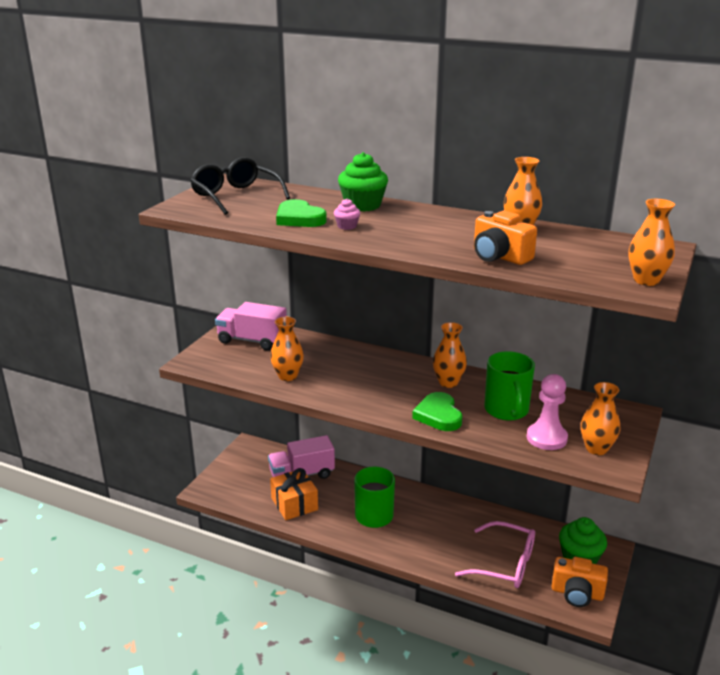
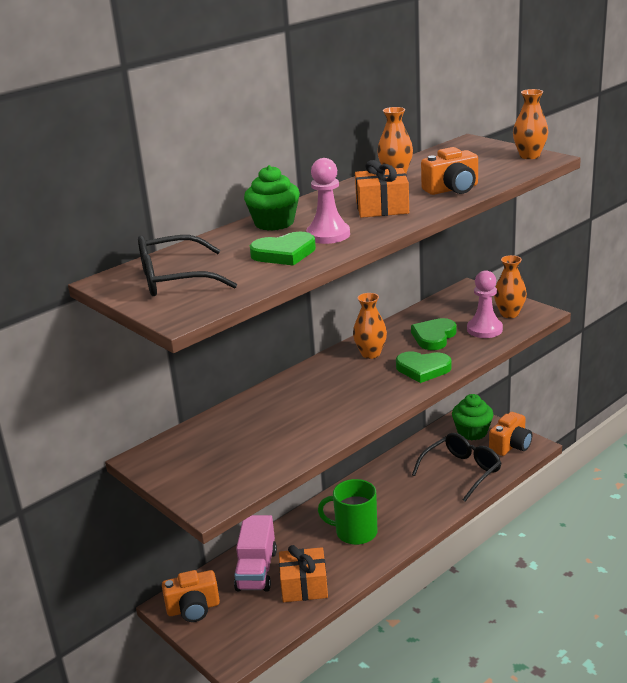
camera: 65 degrees left, 0 degrees up
pink truck [215,302,287,350] -> none
orange vase [270,317,304,381] -> none
pink cupcake [334,199,360,230] -> pink pawn [306,158,350,244]
pink glasses [455,521,535,588] -> black glasses [412,433,501,502]
green mug [484,351,535,421] -> green heart [411,318,456,350]
none -> orange camera [162,570,220,622]
none -> orange gift [355,160,409,218]

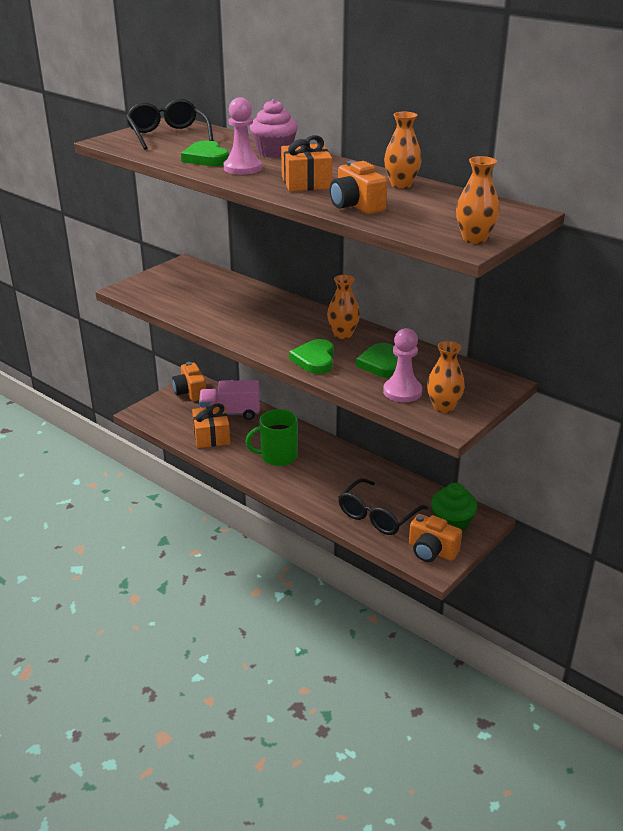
camera: 80 degrees right, 5 degrees up
green cupcake [244,165,300,231] -> pink cupcake [250,99,298,158]
green mug [318,479,377,545] -> green mug turned 105 degrees counterclockwise [246,409,298,466]
green heart [411,318,456,350] -> green heart turned 120 degrees counterclockwise [356,343,398,378]
black glasses [412,433,501,502] -> black glasses turned 90 degrees clockwise [339,478,428,535]

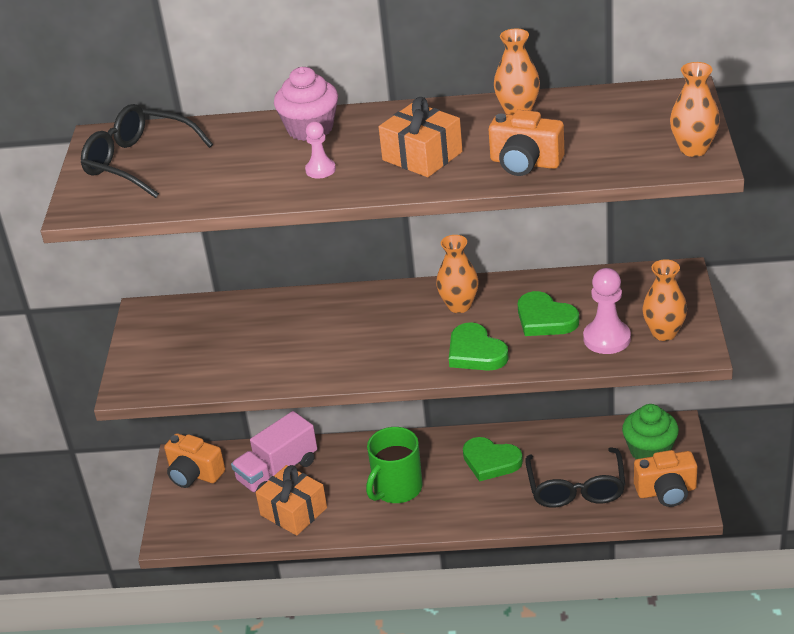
camera: 35 degrees left, 5 degrees up
green heart [181,141,229,166] -> green heart moved to [463,437,523,482]
pink pawn [224,97,262,175] -> pink pawn [305,122,336,179], size x0.59

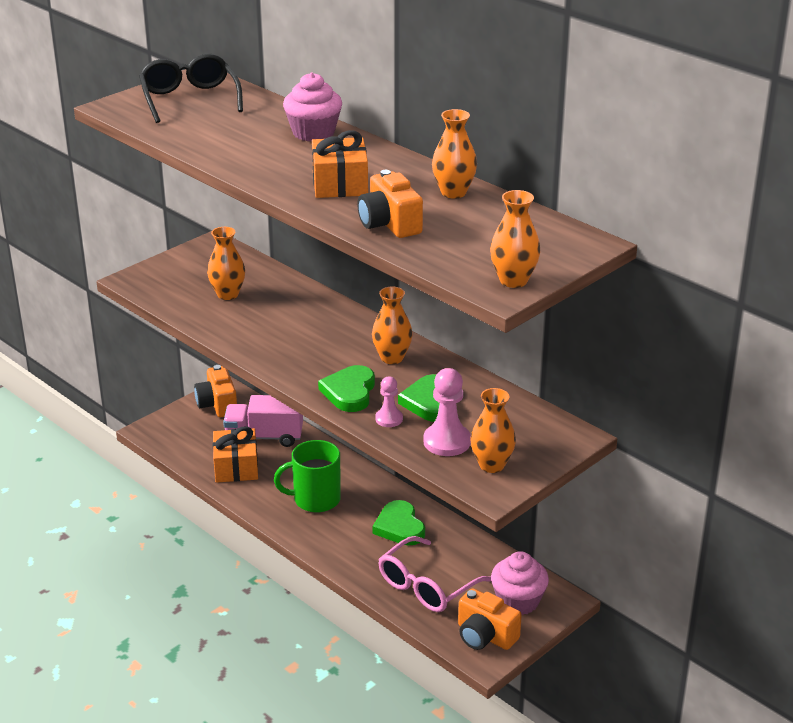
camera: 40 degrees right, 5 degrees down
pink pawn [305,122,336,179] -> pink pawn moved to [375,376,403,427]
black glasses [525,447,625,508] -> pink glasses [378,536,491,612]
green cupcake [622,404,679,459] -> pink cupcake [491,551,549,615]
none -> orange vase [207,227,245,300]

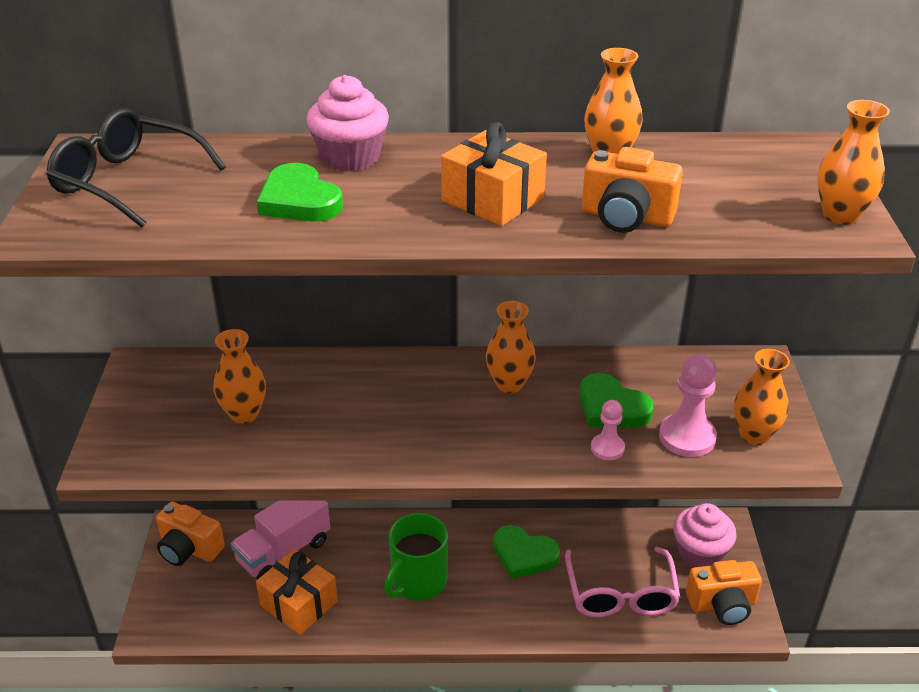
camera: 45 degrees left, 5 degrees up
green heart [318,365,375,412] -> green heart moved to [257,163,343,222]

